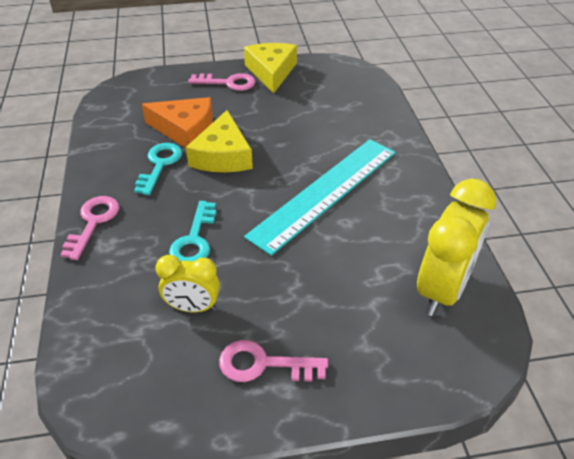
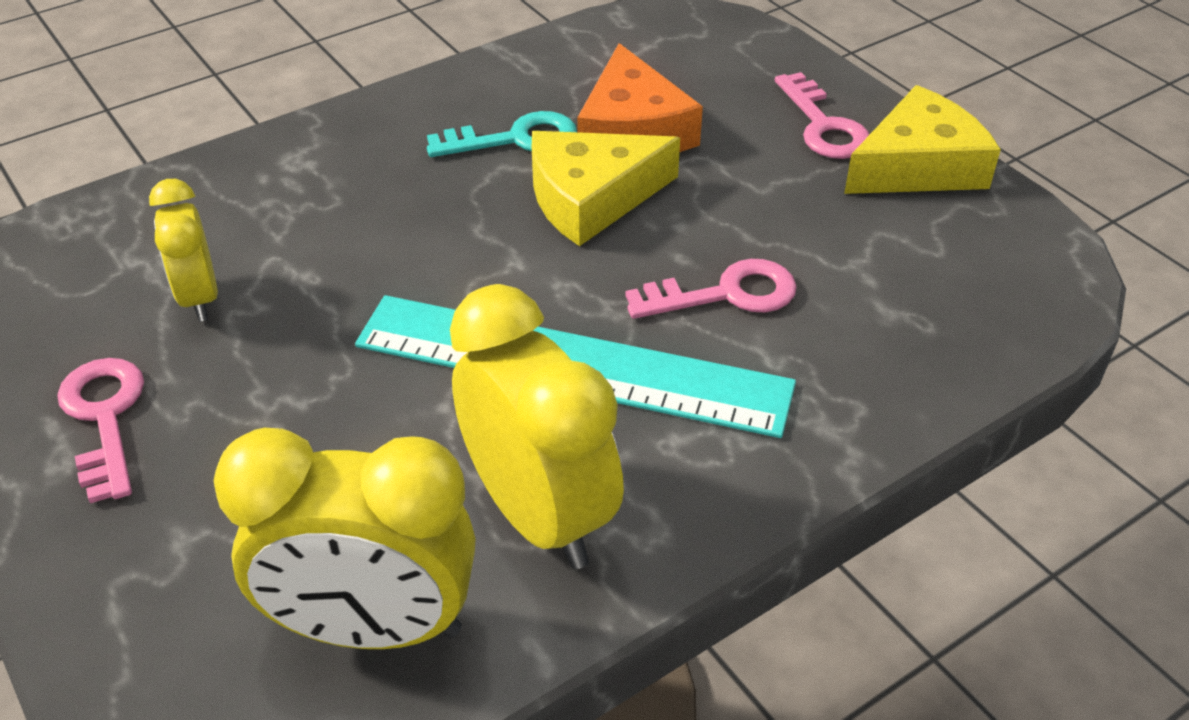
camera: 65 degrees right, 0 degrees up
pink key [60,196,119,260] -> pink key moved to [625,259,797,319]
turquoise key [169,201,216,261] -> none
none -> yellow clock [450,284,624,569]

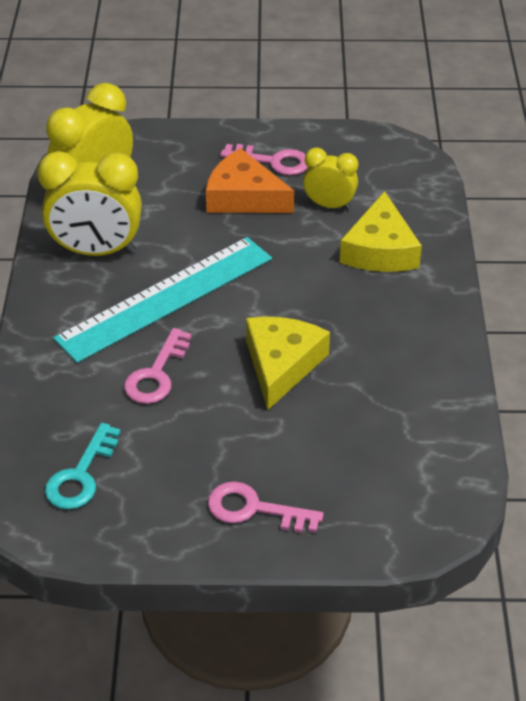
camera: 125 degrees right, 0 degrees up
turquoise key [427,111,577,157] -> turquoise key moved to [45,423,121,509]
orange cheese [577,43,703,152] -> orange cheese moved to [206,148,294,213]
yellow cheese [844,85,1001,194] -> yellow cheese moved to [340,191,422,272]

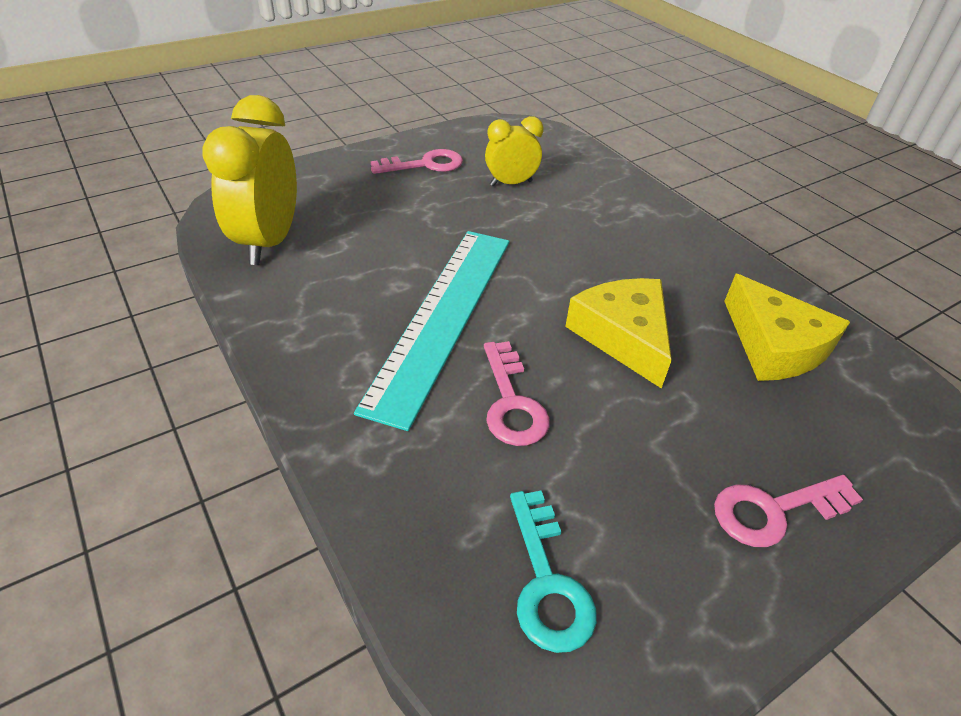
camera: 35 degrees left, 0 degrees up
yellow clock [38,151,142,256] -> none
orange cheese [206,148,294,213] -> none
yellow cheese [340,191,422,272] -> yellow cheese moved to [724,274,850,381]

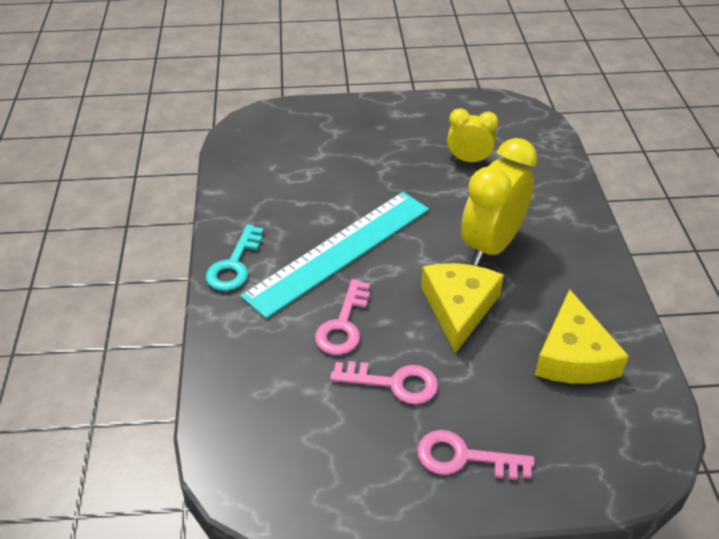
camera: 30 degrees right, 0 degrees up
yellow clock [202,95,297,265] -> yellow clock moved to [461,138,538,266]
pink key [371,149,463,174] -> pink key moved to [330,361,438,404]
turquoise key [510,491,597,653] -> turquoise key moved to [206,225,264,291]

